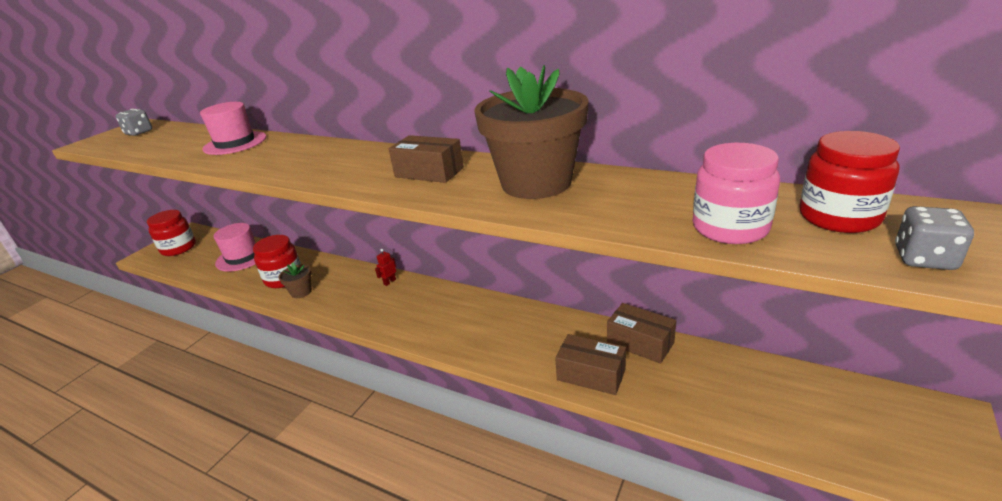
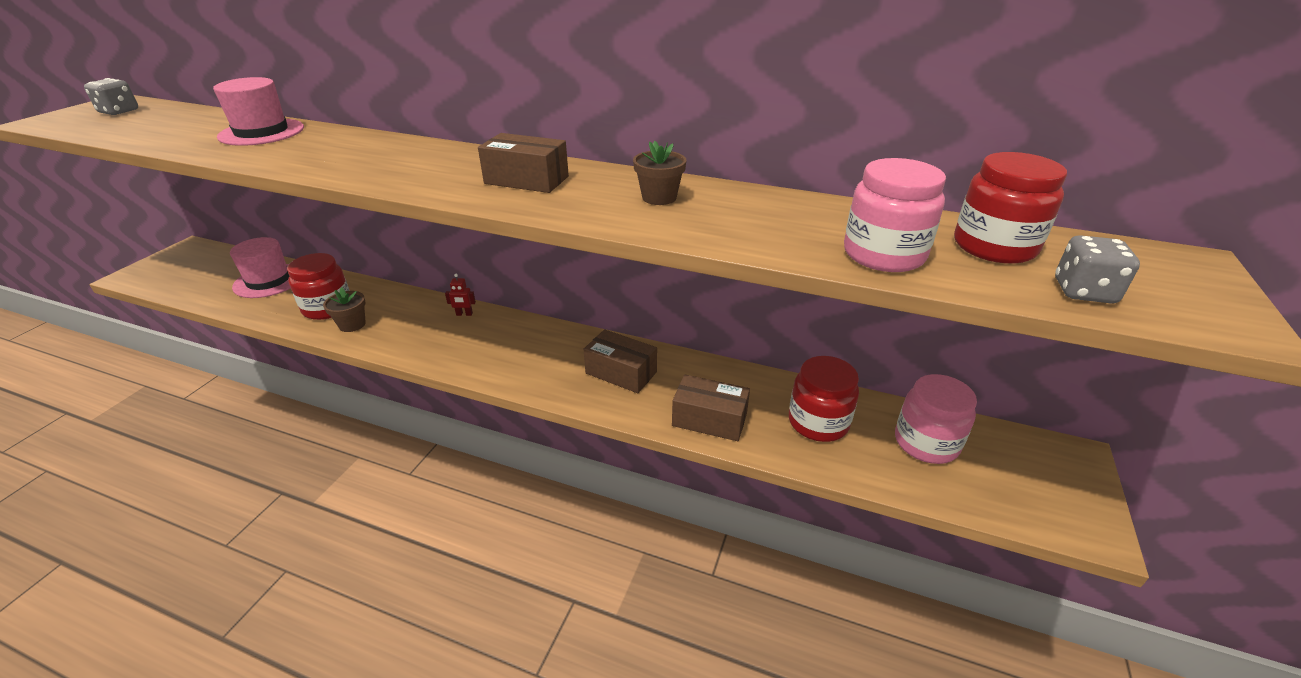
camera: 10 degrees left, 5 degrees up
red jar [147,210,196,256] -> red jar moved to [789,356,859,442]
red robot [375,249,396,286] -> red robot turned 120 degrees counterclockwise [445,274,476,316]
brown flower pot [474,65,589,199] -> brown flower pot [633,141,687,205], size x0.42
brown box [607,303,676,364] -> brown box moved to [584,329,657,393]
none -> pink jar [895,374,977,464]

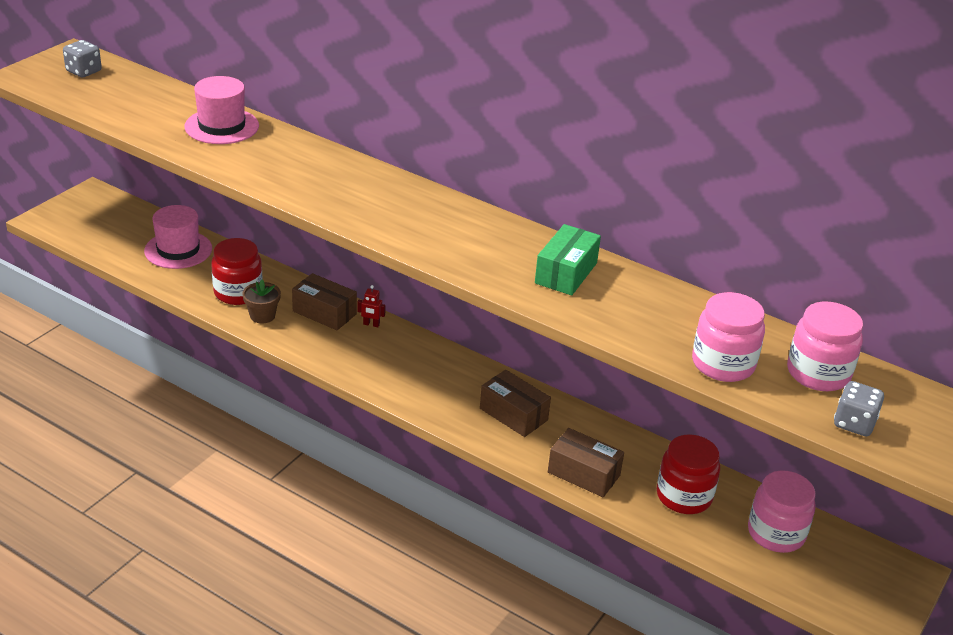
camera: 10 degrees right, 0 degrees up
brown box [478,133,569,193] -> brown box moved to [292,273,357,330]
brown flower pot [633,141,687,205] -> green box [535,224,601,295]
red jar [954,152,1067,264] -> pink jar [787,302,863,391]

